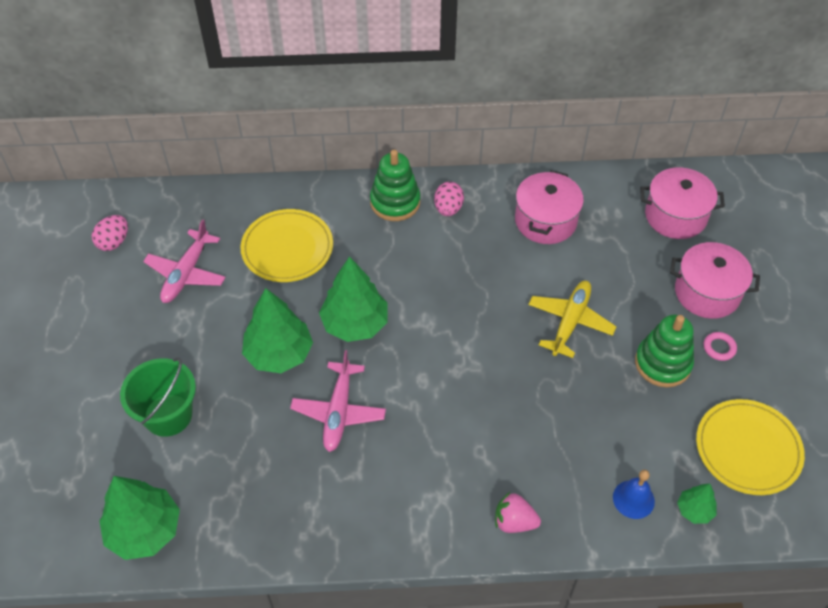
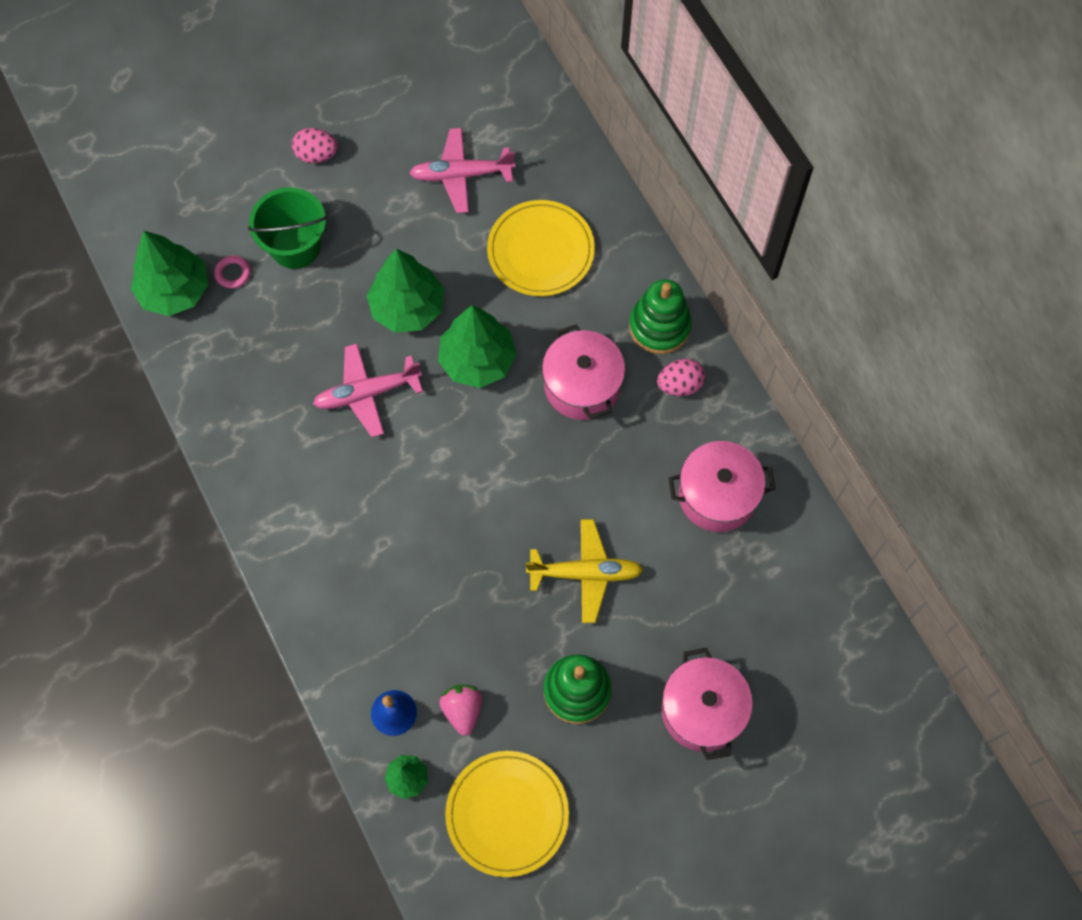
camera: 65 degrees right, 15 degrees up
pink egg [92,215,128,251] -> pink egg moved to [292,128,338,163]
pink strawberry [495,492,541,533] -> pink strawberry moved to [439,684,482,736]
pink pot [640,168,725,239] -> pink pot moved to [542,324,625,420]
pink ring [704,332,737,361] -> pink ring moved to [214,255,250,289]

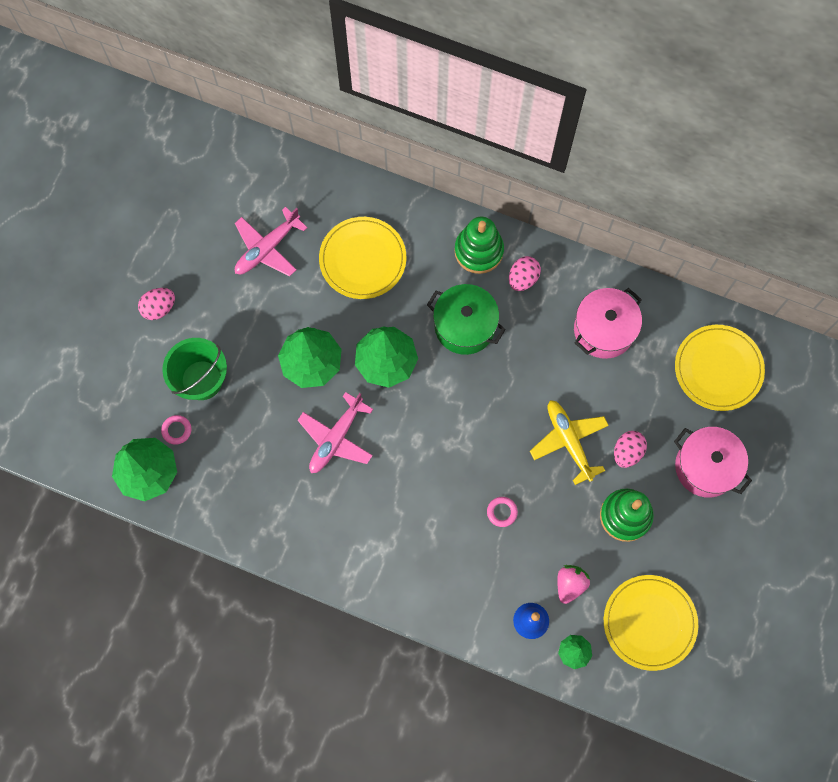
camera: 40 degrees left, 5 degrees up
pink strawberry [439,684,482,736] -> pink strawberry turned 75 degrees clockwise [557,565,590,604]
yellow plane [526,519,643,623] -> yellow plane turned 75 degrees counterclockwise [530,400,609,485]
pink pot [542,324,625,420] -> green pot [427,284,506,355]
none -> pink ring [487,497,518,527]
none -> pink egg [614,431,647,468]
none -> yellow plate [675,325,765,411]

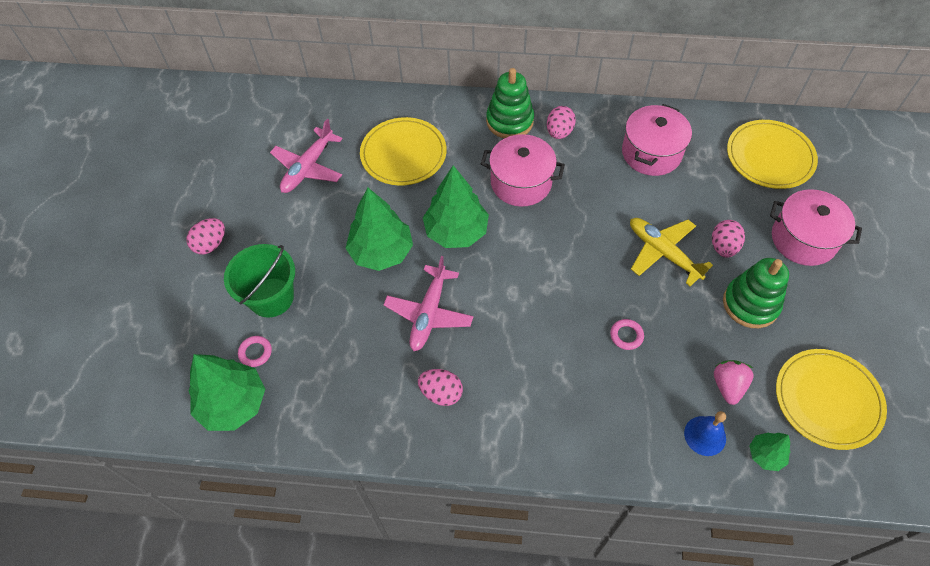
camera: 15 degrees left, 15 degrees down
green pot [427,284,506,355] -> pink pot [481,134,565,207]
none -> pink egg [418,369,463,406]

